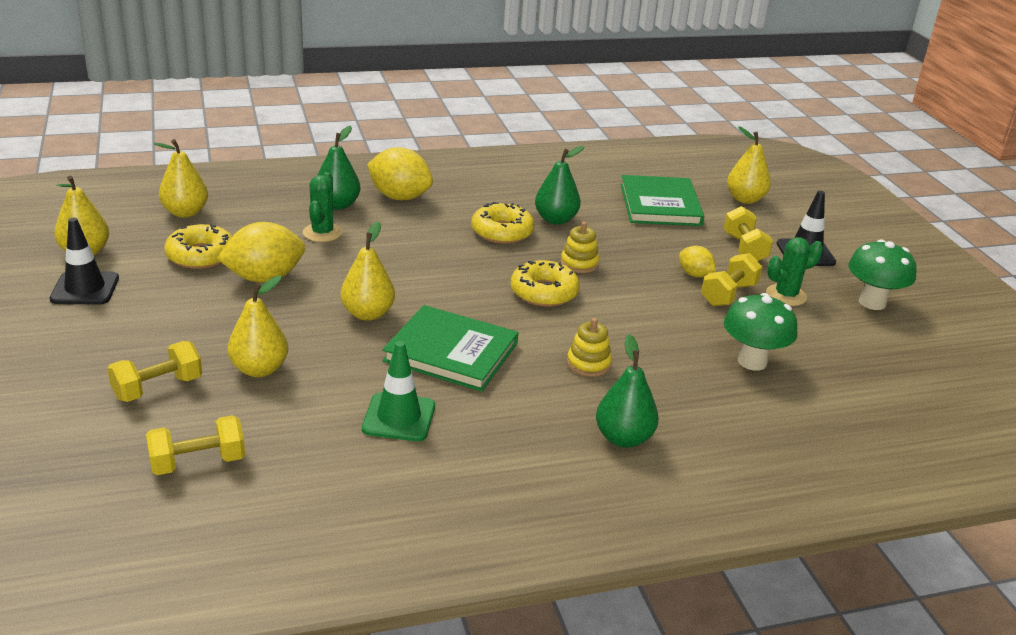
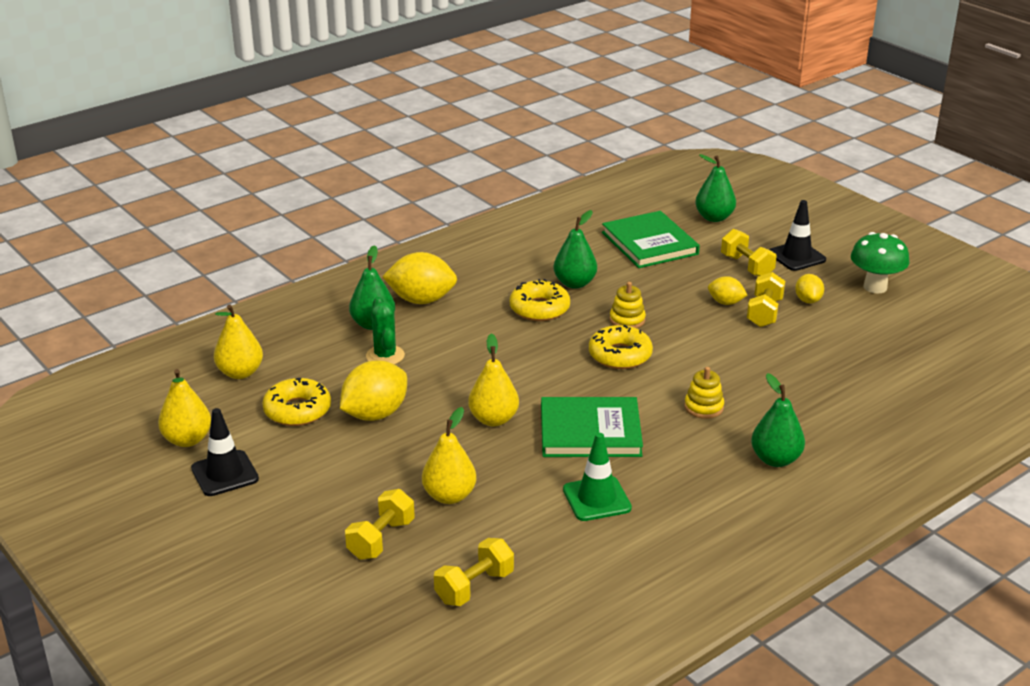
camera: 20 degrees left, 0 degrees up
green mushroom [724,293,797,371] -> none
yellow pear [727,126,771,204] -> green pear [695,154,736,222]
green cactus [766,237,823,306] -> yellow lemon [795,274,824,304]

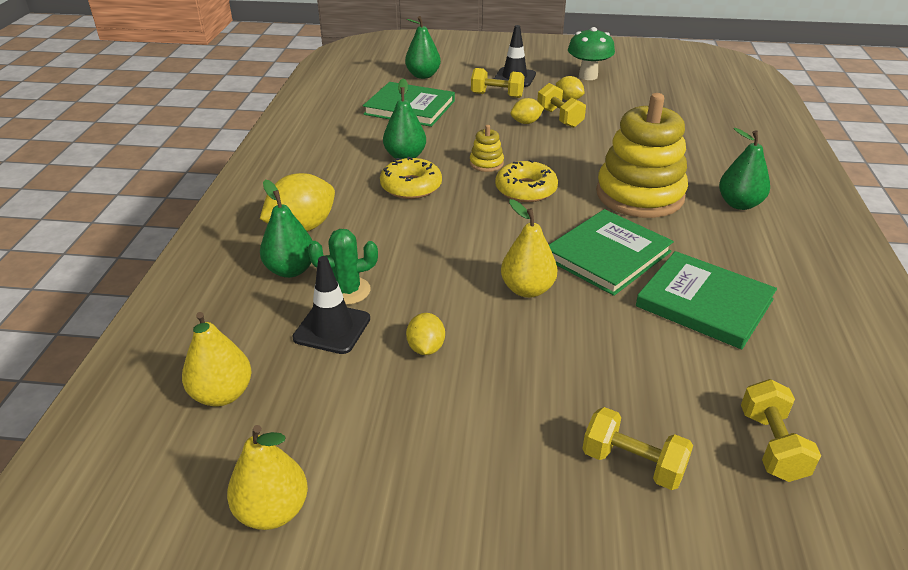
camera: 45 degrees left, 5 degrees up
black traffic cone [191,408,259,496] -> black traffic cone moved to [292,256,370,354]
yellow donut [262,378,331,426] -> none
yellow lemon [340,361,407,421] -> yellow lemon [406,313,445,355], size x0.55
yellow dumbbell [345,489,415,560] -> yellow dumbbell turned 45 degrees counterclockwise [582,407,693,490]
green cactus [366,297,405,365] -> green cactus turned 45 degrees counterclockwise [308,229,378,305]
yellow pear [422,407,477,504] -> none
green traffic cone [563,433,632,521] -> green book [636,251,777,350]
yellow stacking toy [684,367,724,419] -> yellow stacking toy [596,93,688,218], size x2.38

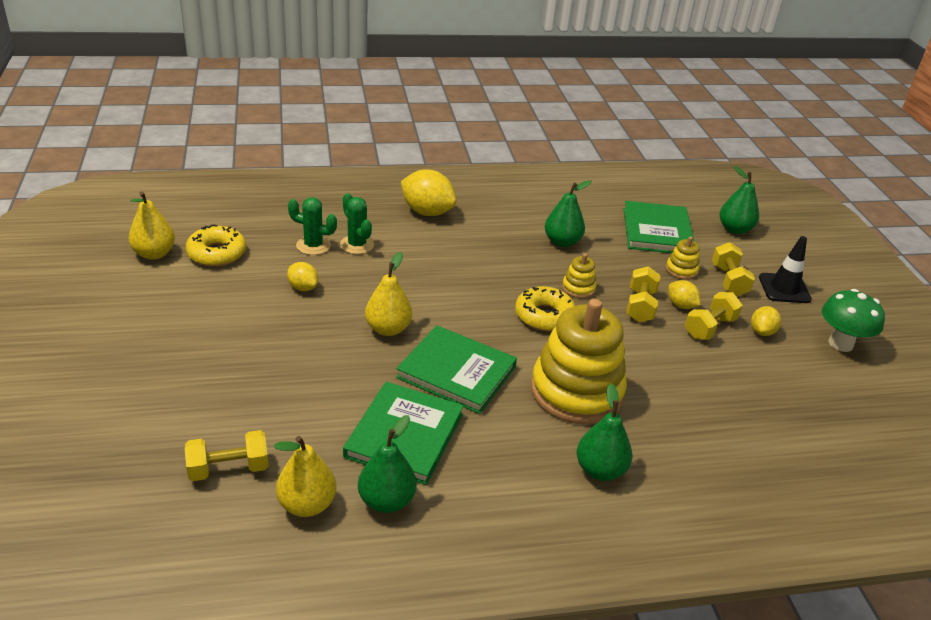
camera: 70 degrees right, 0 degrees up
yellow pear [182,312,252,406] -> yellow pear moved to [274,436,336,517]
green pear [260,180,313,278] -> green pear moved to [358,415,417,513]
black traffic cone [292,256,370,354] -> green cactus [288,197,337,255]
yellow donut [380,157,442,199] -> yellow donut moved to [186,224,246,267]
yellow lemon [406,313,445,355] -> yellow lemon turned 60 degrees clockwise [287,262,318,291]
yellow dumbbell [582,407,693,490] -> yellow dumbbell moved to [626,266,660,322]
none -> yellow stacking toy [666,237,700,280]

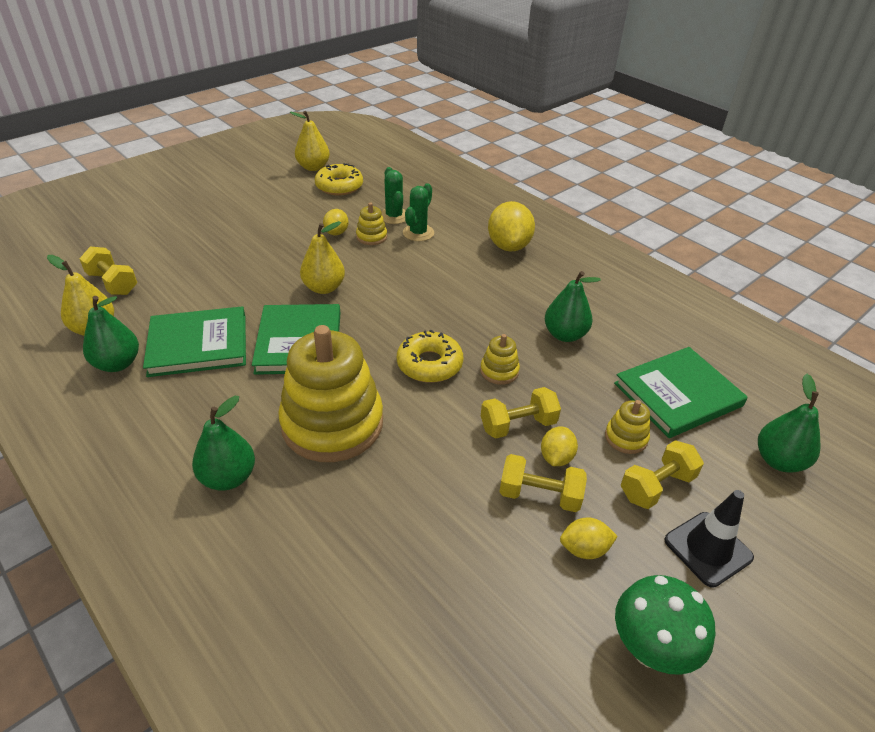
camera: 60 degrees right, 5 degrees up
none -> yellow stacking toy [356,203,387,245]

